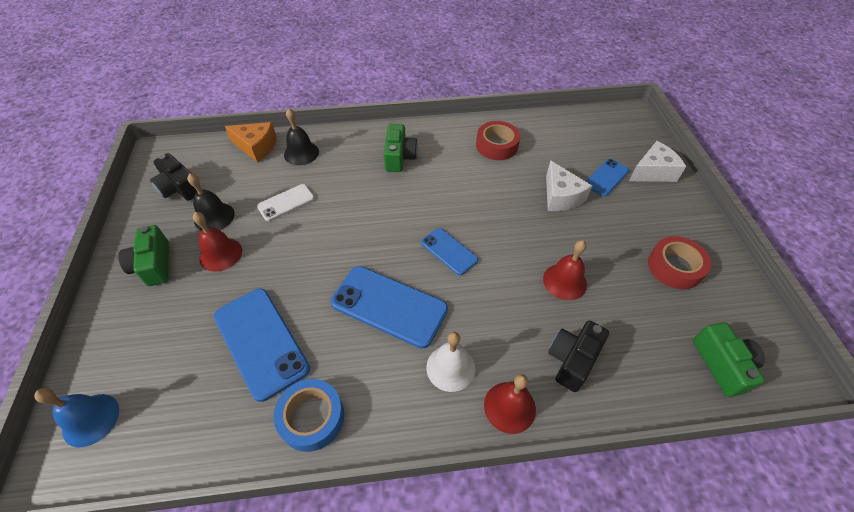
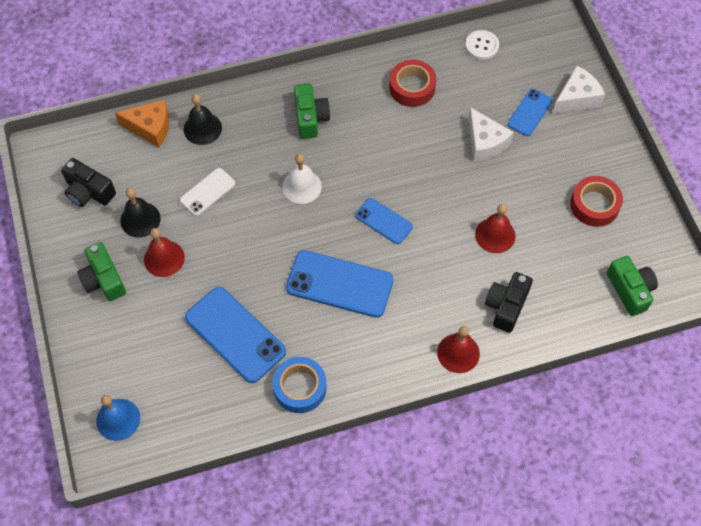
camera: 10 degrees left, 10 degrees up
white bell [426,332,475,392] -> white bell moved to [282,154,322,204]
none -> white button [465,30,499,60]

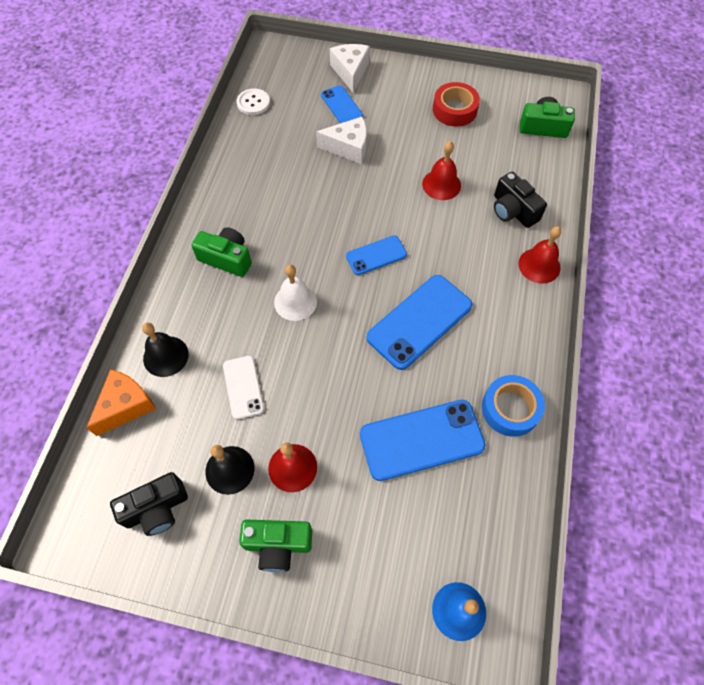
camera: 60 degrees left, 0 degrees up
red tape [389,60,436,107] -> none

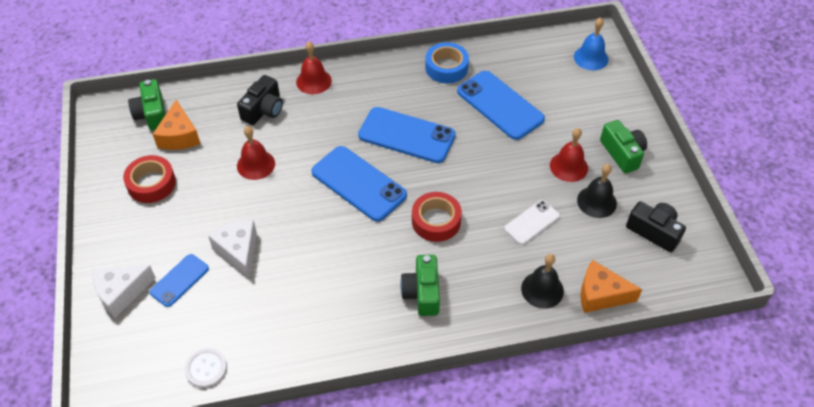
camera: 115 degrees left, 10 degrees down
white bell [274,265,317,321] -> red tape [412,192,462,242]
blue phone [346,236,407,275] -> blue phone [311,146,407,222], size x1.77
none -> orange cheese [153,100,200,150]

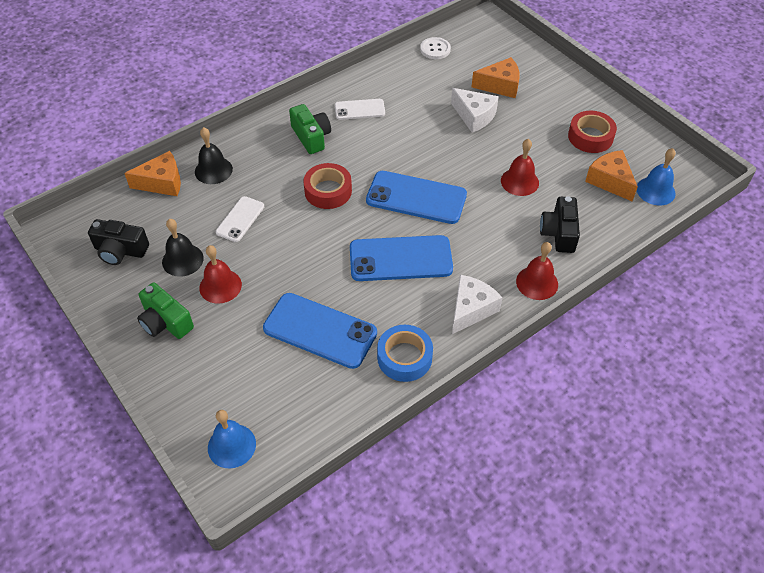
camera: 155 degrees right, 0 degrees up
white cheese [92,265,156,318] -> white cheese moved to [452,275,503,334]
green camera [128,79,166,131] -> blue bell [637,148,676,205]
blue phone [150,254,209,307] -> orange cheese [472,57,520,98]
none -> white phone [335,99,385,120]

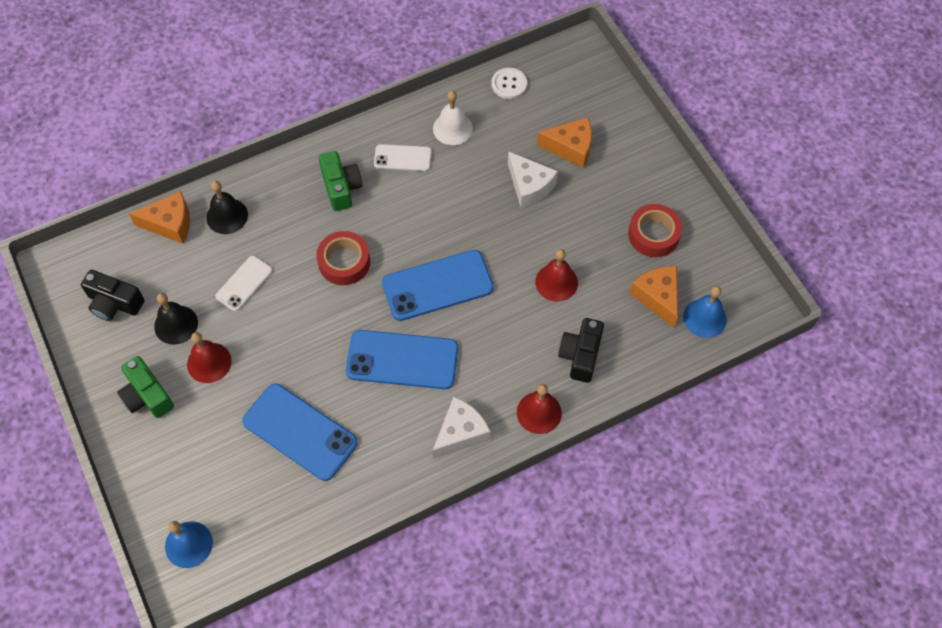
camera: 10 degrees right, 10 degrees up
blue phone [366,171,467,224] -> blue phone turned 45 degrees counterclockwise [382,250,494,321]
blue tape [377,325,433,382] -> none
none -> white bell [433,91,473,145]

